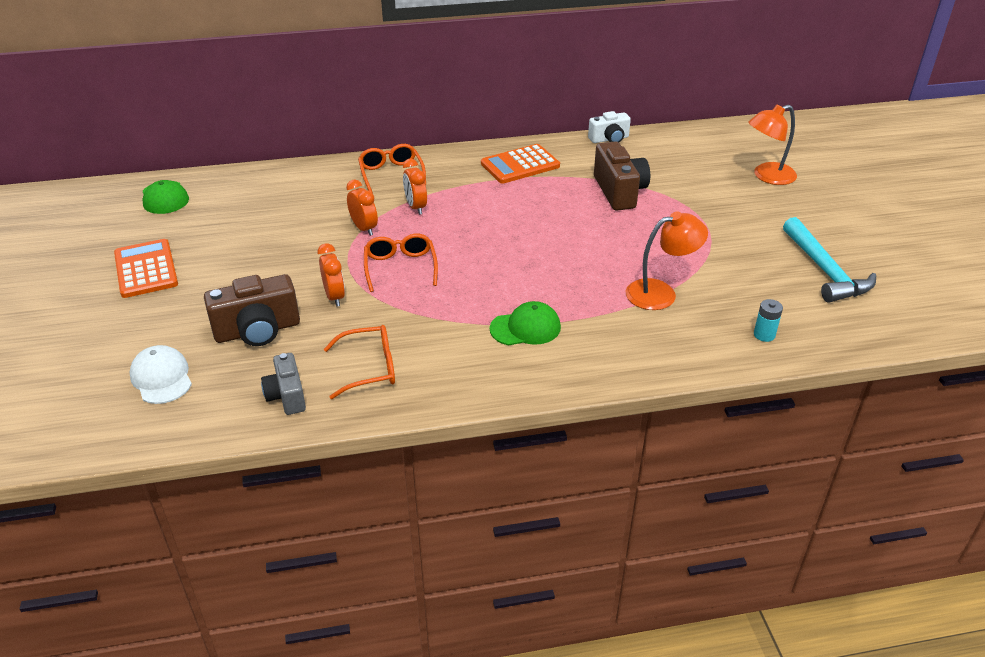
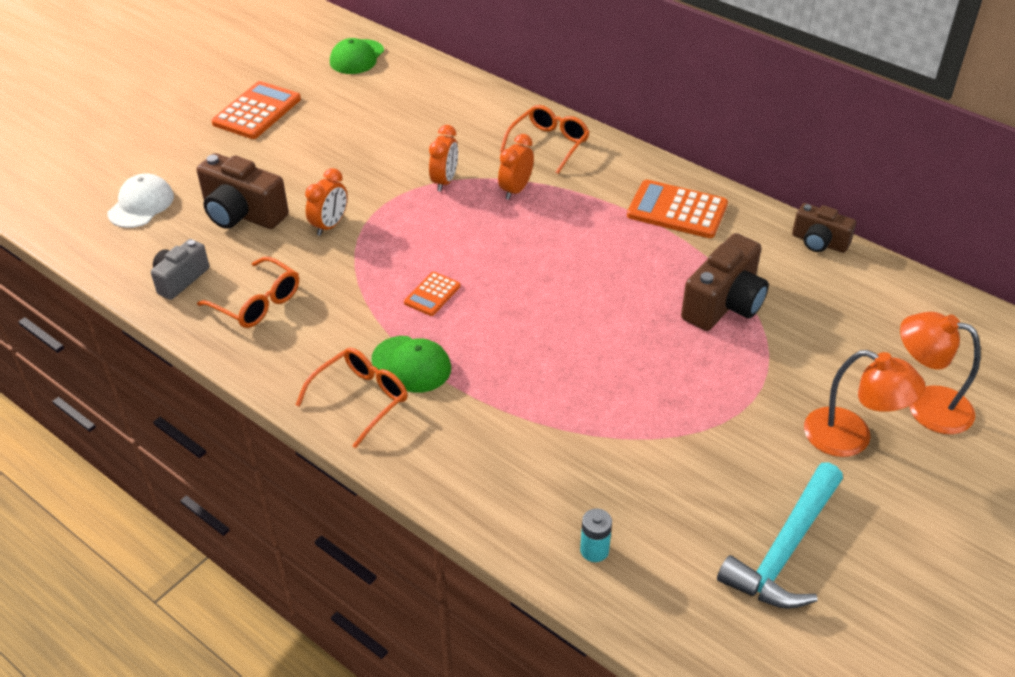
camera: 50 degrees right, 5 degrees up
orange glasses [364,234,438,292] -> orange glasses moved to [296,347,408,448]
white camera [588,111,631,143] -> brown camera [792,203,856,253]
orange lamp [626,212,708,310] -> orange lamp moved to [804,350,925,457]
none -> orange calculator [404,272,461,316]

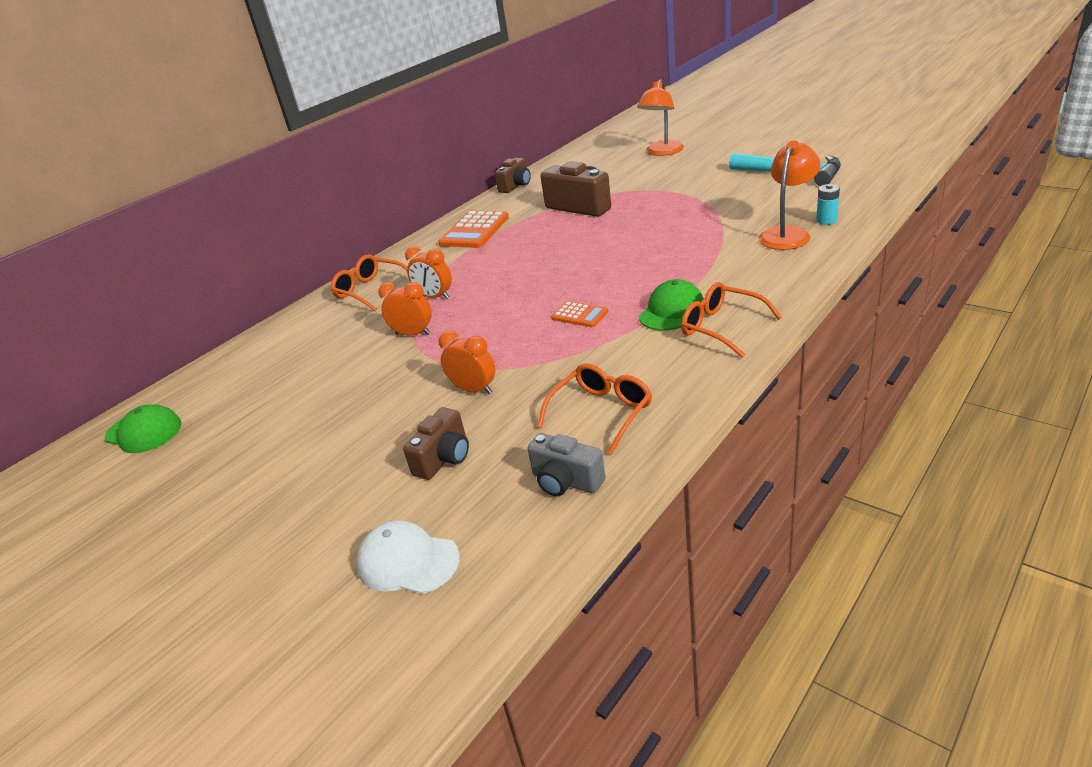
camera: 85 degrees left, 10 degrees down
brown camera [197,153,289,229] -> brown camera [403,407,469,480], size x0.63
orange calculator [211,81,301,139] -> none
orange lamp [804,350,925,457] -> orange lamp moved to [759,140,820,250]

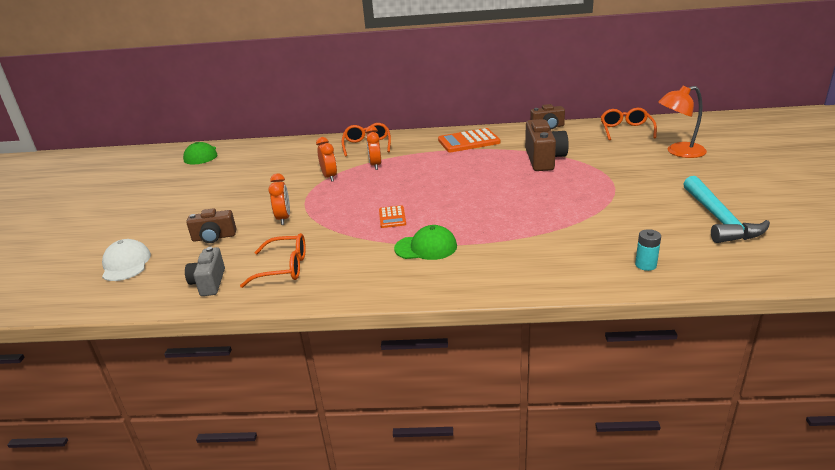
camera: 50 degrees right, 5 degrees down
orange glasses [681,282,782,358] -> orange glasses moved to [601,108,657,140]
orange lamp [759,140,820,250] -> none

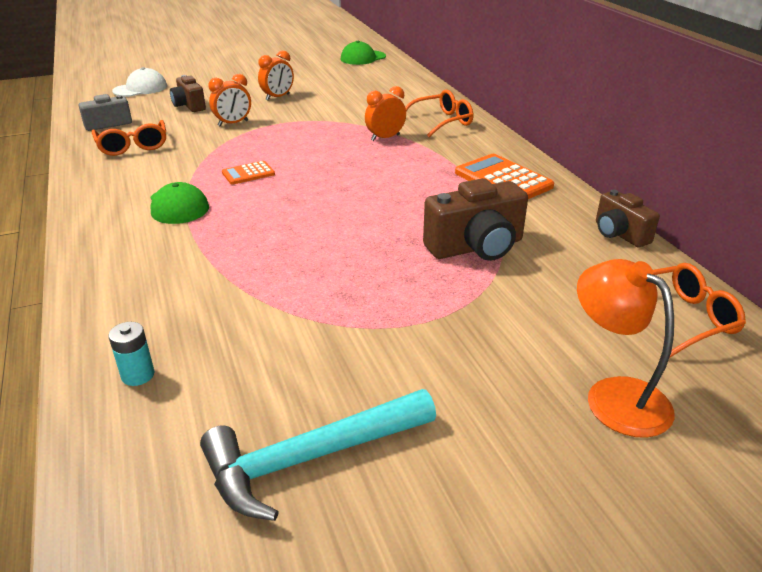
camera: 65 degrees right, 5 degrees up
orange clock [316,137,337,182] -> orange clock moved to [258,51,294,100]

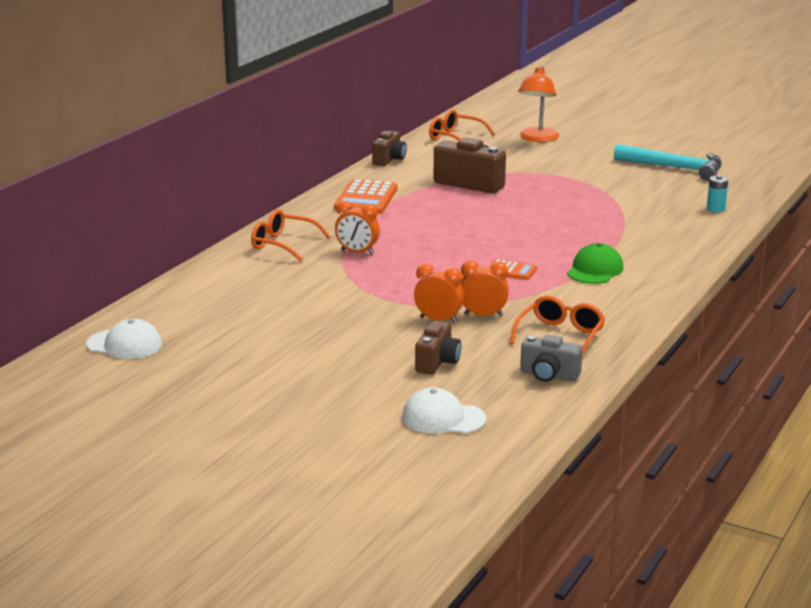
camera: 130 degrees left, 10 degrees down
orange clock [258,51,294,100] -> orange clock moved to [460,260,509,316]
green cap [340,41,386,65] -> white cap [86,319,162,359]

